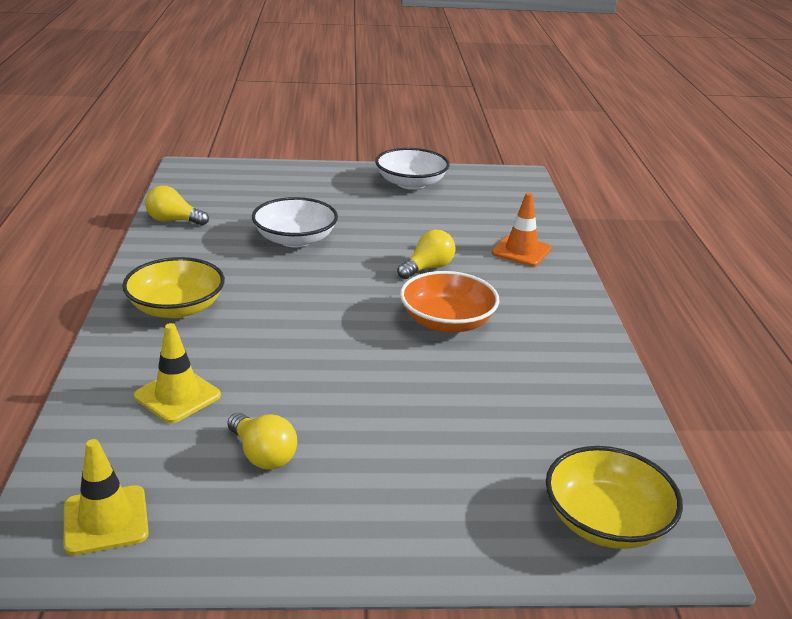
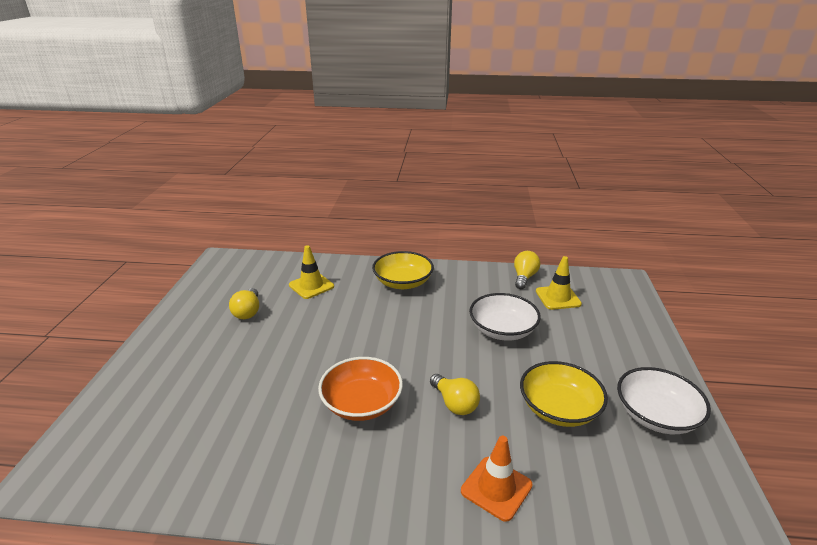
camera: 100 degrees right, 0 degrees up
yellow traffic cone [64,439,149,555] -> yellow traffic cone moved to [536,256,582,310]
yellow light bulb [228,413,297,469] -> yellow light bulb turned 60 degrees counterclockwise [229,288,259,319]
yellow bowl [546,446,683,549] -> yellow bowl moved to [520,361,608,427]

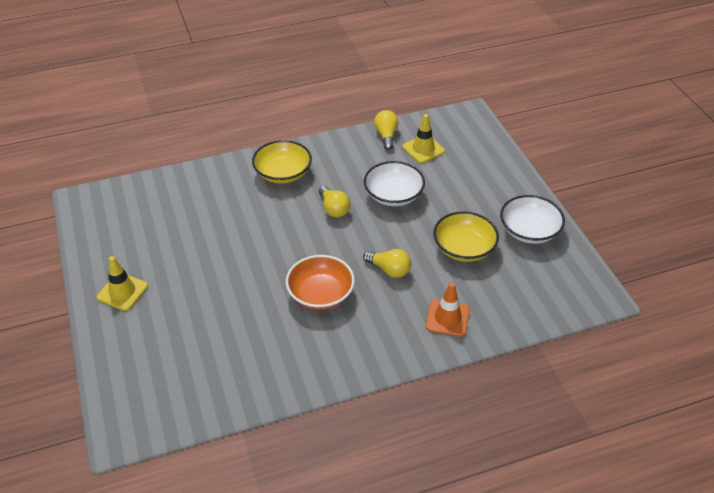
camera: 25 degrees left, 15 degrees up
yellow light bulb [229,288,259,319] -> yellow light bulb moved to [319,186,350,217]
yellow traffic cone [289,245,334,299] -> yellow traffic cone moved to [97,256,148,311]

